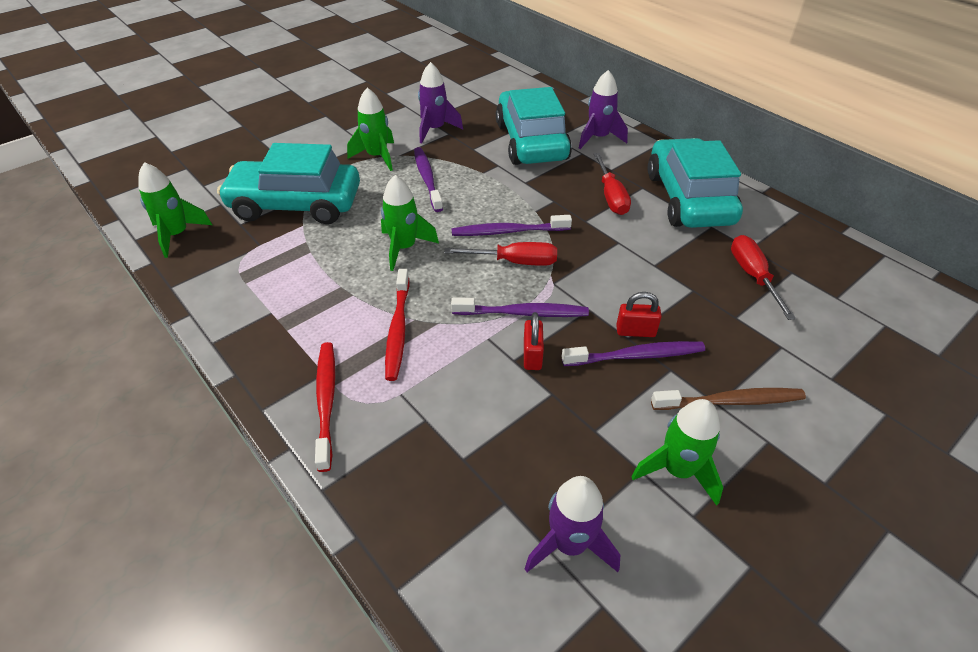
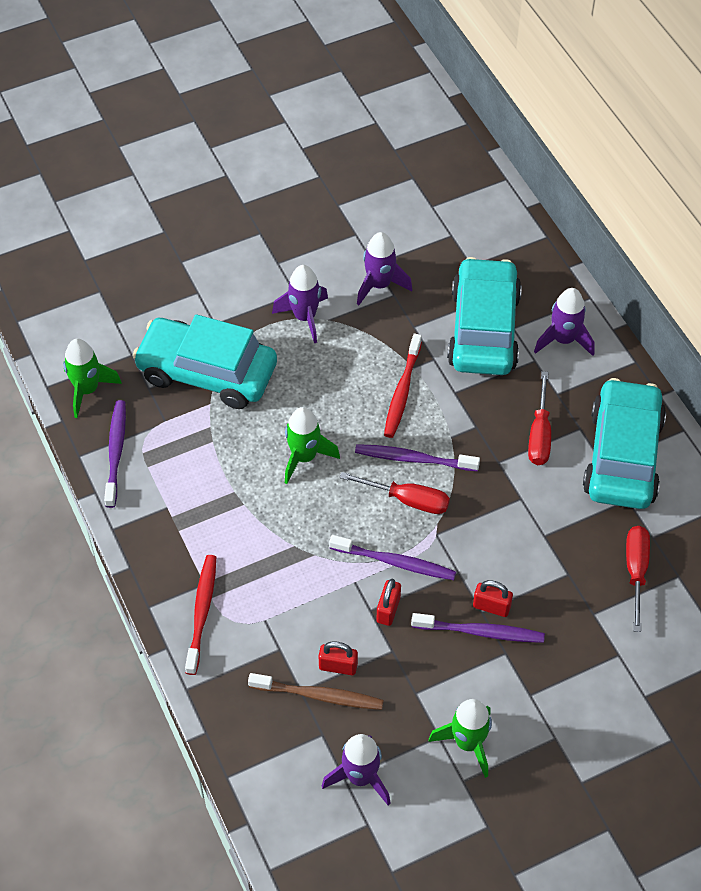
camera: 15 degrees right, 10 degrees up
green rocket [347,88,394,171] -> purple rocket [272,265,328,343]
red toothbrush [385,269,409,381] -> red toothbrush moved to [384,334,422,438]
purple toothbrush [414,147,443,212] -> purple toothbrush moved to [104,400,126,508]
brown toothbrush [651,388,806,410] -> brown toothbrush moved to [248,673,384,710]
none -> red padlock [319,641,358,675]

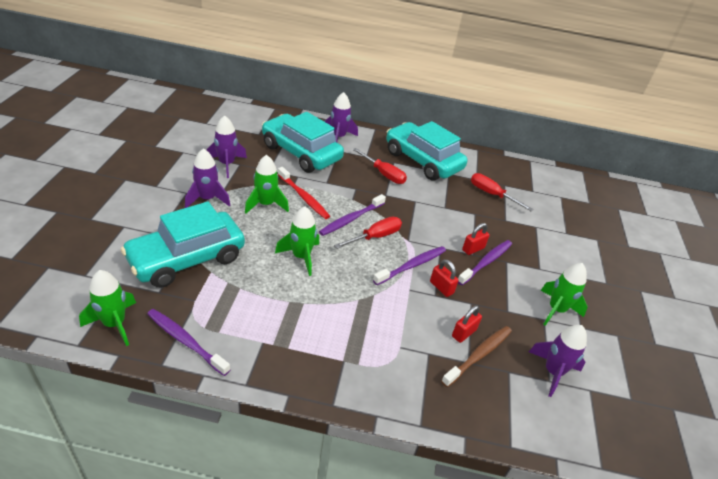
camera: 60 degrees left, 15 degrees down
red toothbrush [185,555,216,675] -> none
none -> green rocket [245,155,289,214]

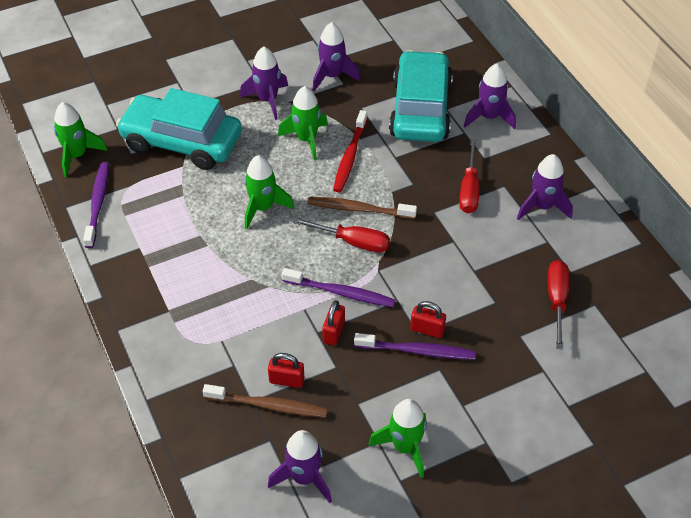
camera: 60 degrees right, 10 degrees up
purple toothbrush [319,194,386,236] -> brown toothbrush [307,197,417,219]
turquoise car [386,121,468,181] -> purple rocket [517,154,573,220]

